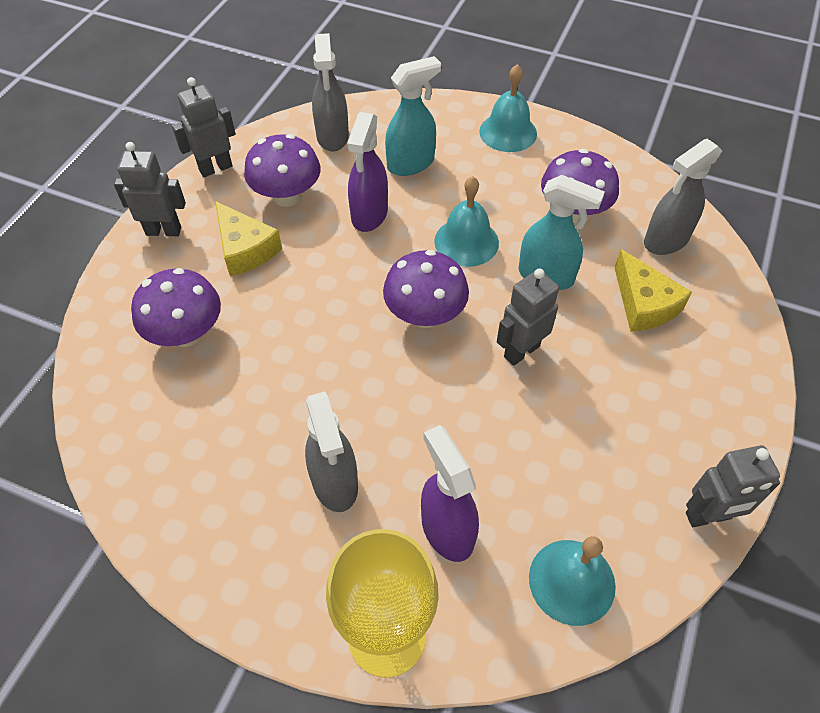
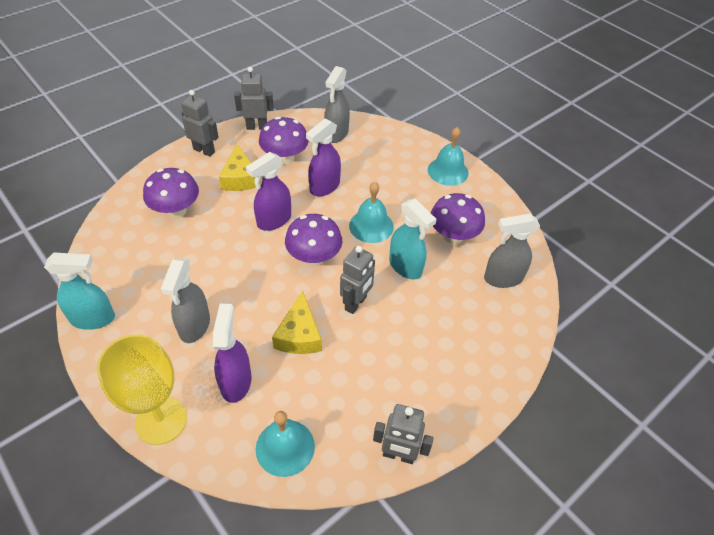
camera: 25 degrees right, 5 degrees down
turquoise spray bottle [385,56,441,176] -> turquoise spray bottle moved to [44,253,115,330]
grey robot [497,268,559,366] -> grey robot turned 135 degrees clockwise [340,246,375,314]
yellow cheese [614,249,692,332] -> yellow cheese moved to [272,291,322,354]
none -> purple spray bottle [246,152,291,231]

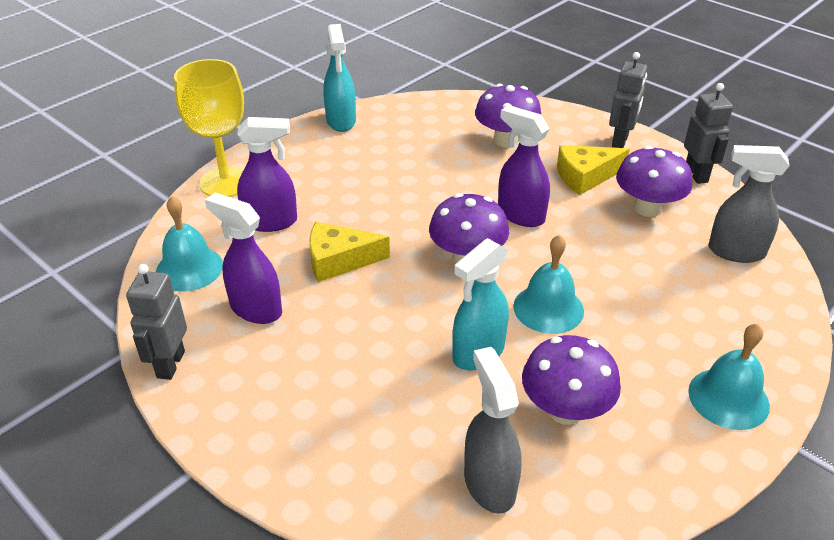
camera: 85 degrees right, 10 degrees down
grey spray bottle [161,258,210,343] -> none
purple spray bottle [306,118,341,196] -> purple spray bottle moved to [205,192,282,324]
grey robot [340,246,375,314] -> none

